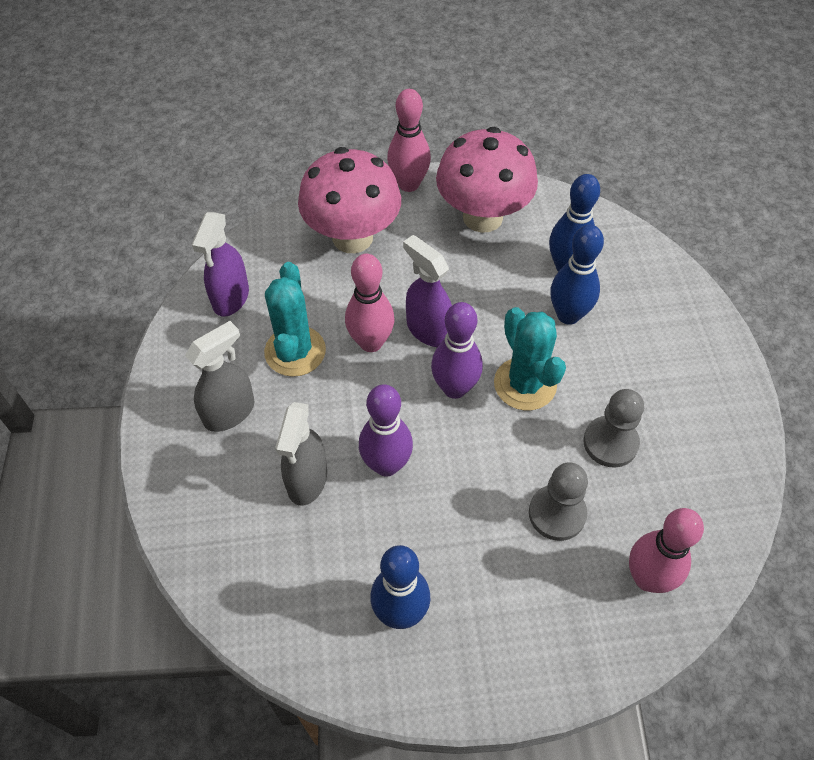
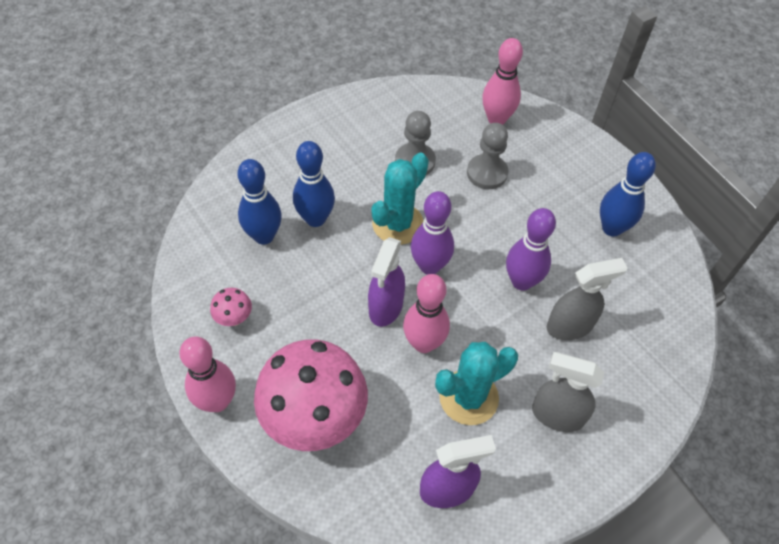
camera: 120 degrees left, 0 degrees up
pink mushroom [436,127,538,233] -> pink mushroom [210,288,252,326], size x0.41

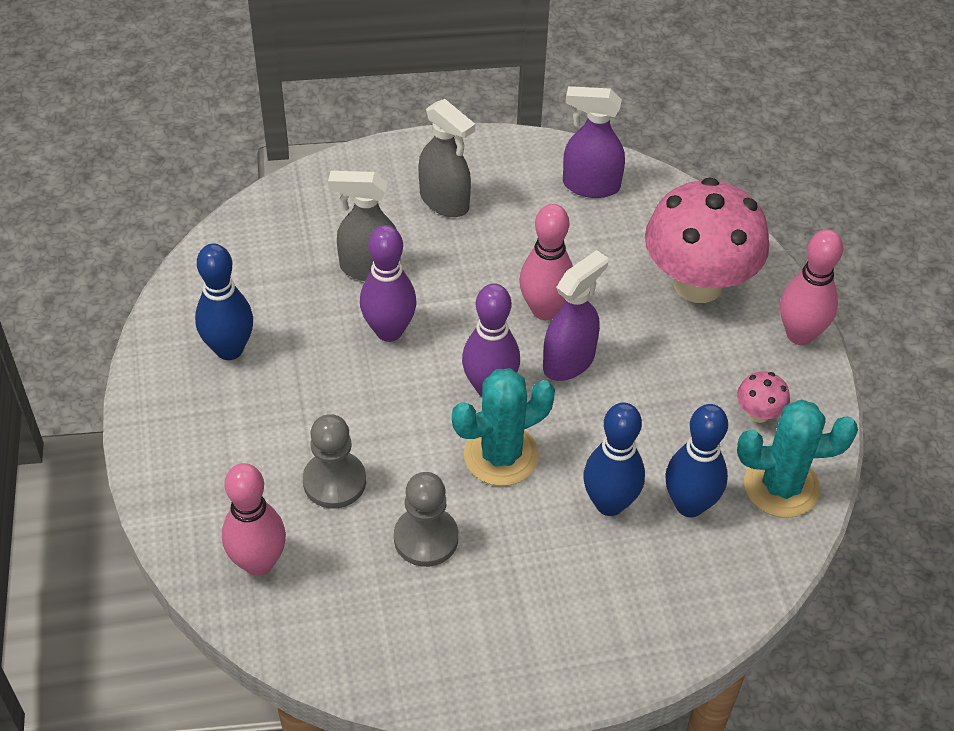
camera: 155 degrees left, 5 degrees down
turquoise cactus [435,342,518,425] -> turquoise cactus moved to [737,400,858,518]

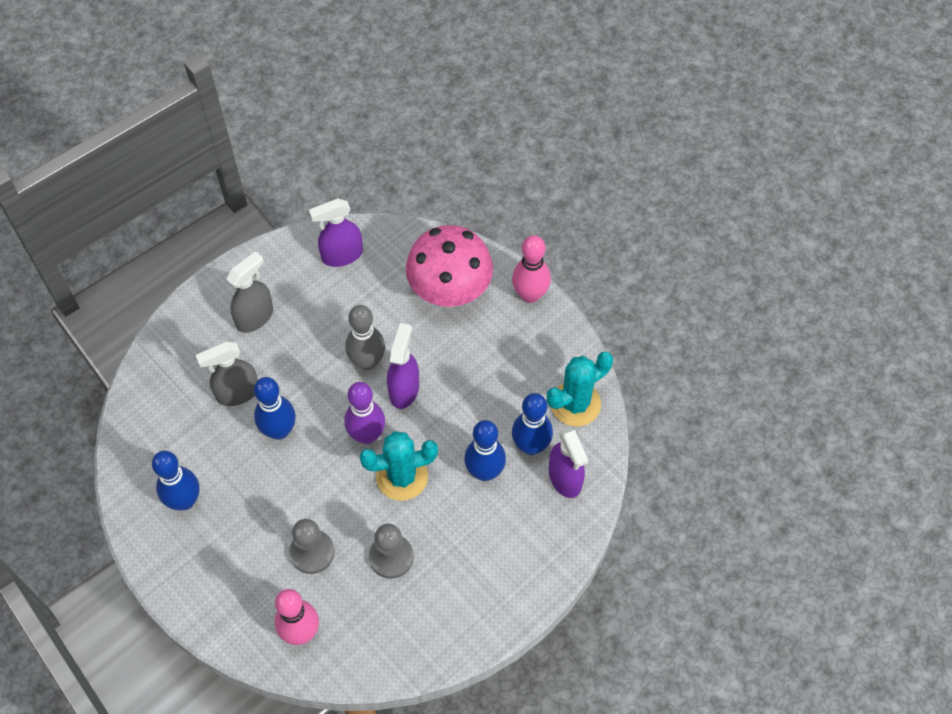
camera: 30 degrees left, 10 degrees up
purple bowling pin [360,225,417,342] -> blue bowling pin [254,377,296,440]
grey spray bottle [419,99,475,217] -> grey spray bottle turned 60 degrees counterclockwise [226,251,273,333]
turquoise cactus [452,368,555,486] -> turquoise cactus turned 45 degrees clockwise [359,431,438,501]
pink bowling pin [519,204,573,320] -> grey bowling pin [345,305,385,370]
pink mushroom [737,371,790,423] -> none
none -> purple spray bottle [549,426,589,498]

